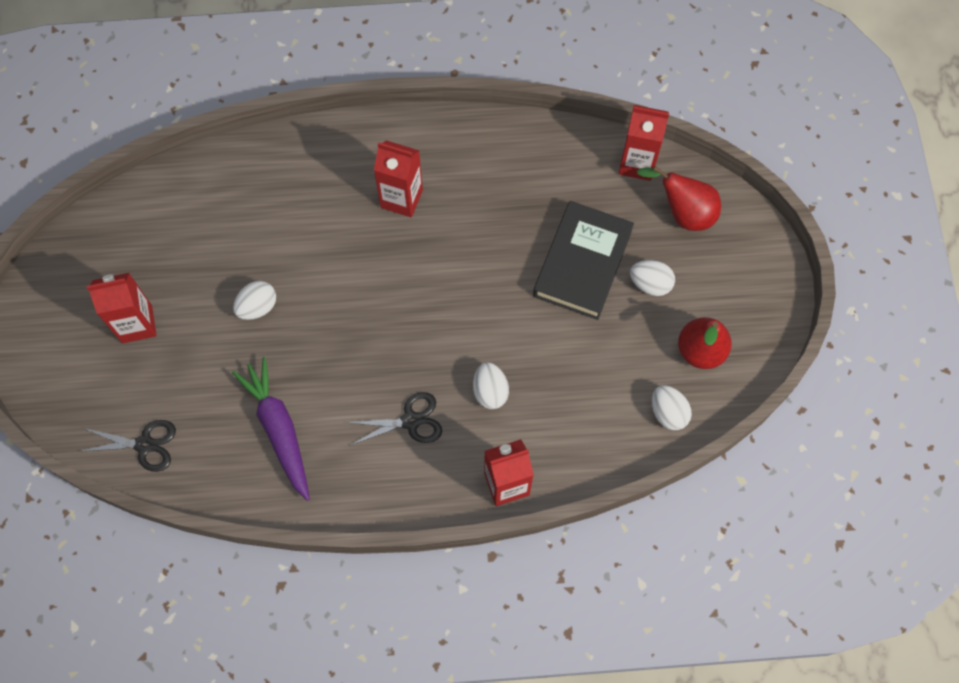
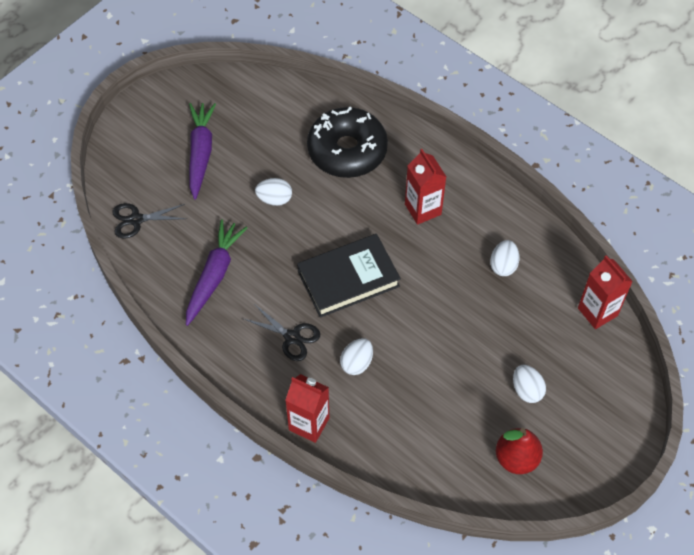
camera: 45 degrees right, 10 degrees down
black scissors [78,420,176,472] -> black scissors turned 120 degrees clockwise [113,203,187,239]
red carton [87,273,156,343] -> purple carrot [189,103,216,200]
black book [533,201,634,320] -> black book moved to [297,234,401,318]
red pear [637,166,721,231] -> none
white egg [652,385,692,430] -> white egg moved to [490,240,519,276]
none -> black donut [307,107,388,178]

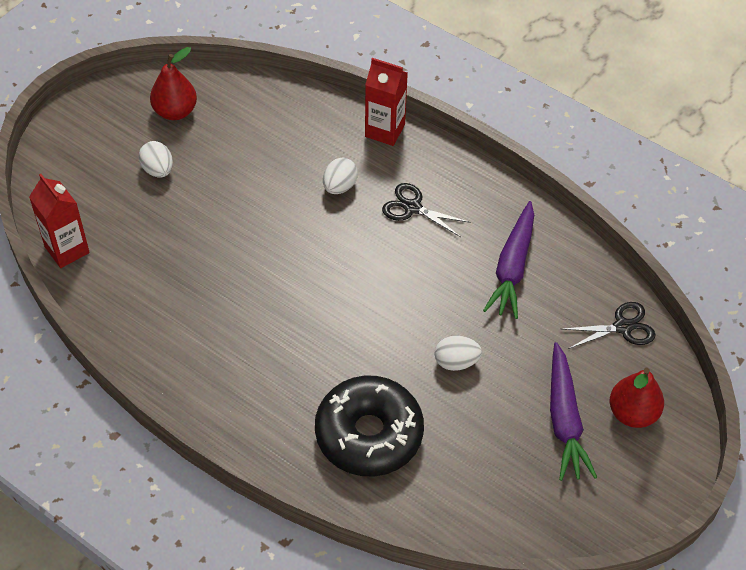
camera: 175 degrees right, 5 degrees down
black book [297,234,401,318] -> none
red carton [405,149,446,225] -> none
white egg [490,240,519,276] -> none
none -> red pear [610,368,664,428]

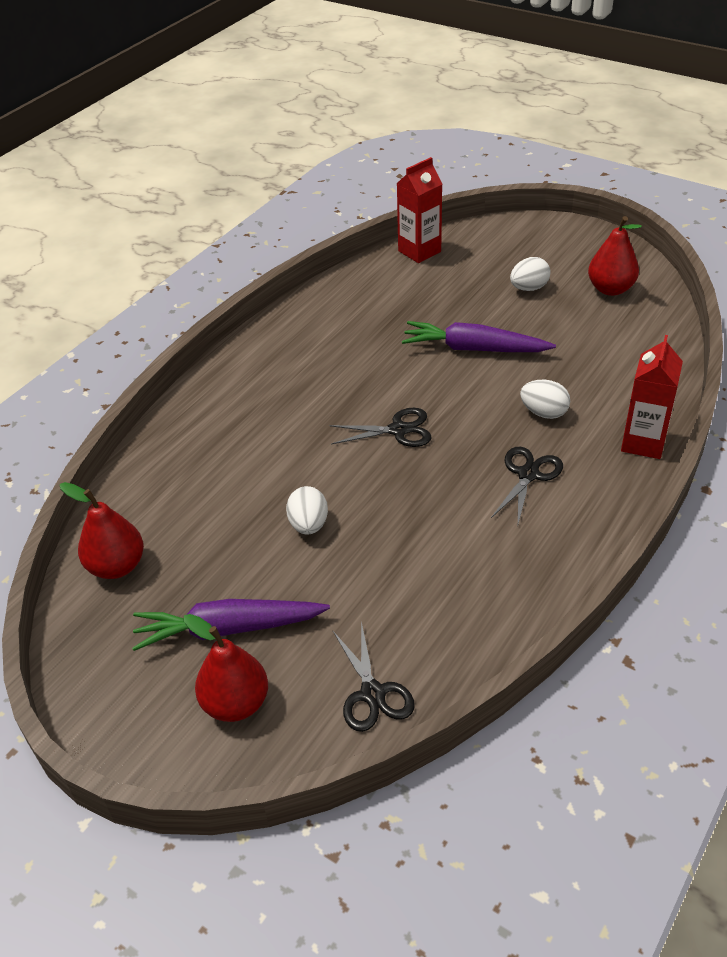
camera: 90 degrees right, 10 degrees down
black donut [315,376,424,476] -> none
purple carrot [483,201,534,319] -> purple carrot moved to [402,321,556,352]
none -> red pear [60,482,144,579]
none -> black scissors [329,408,431,447]

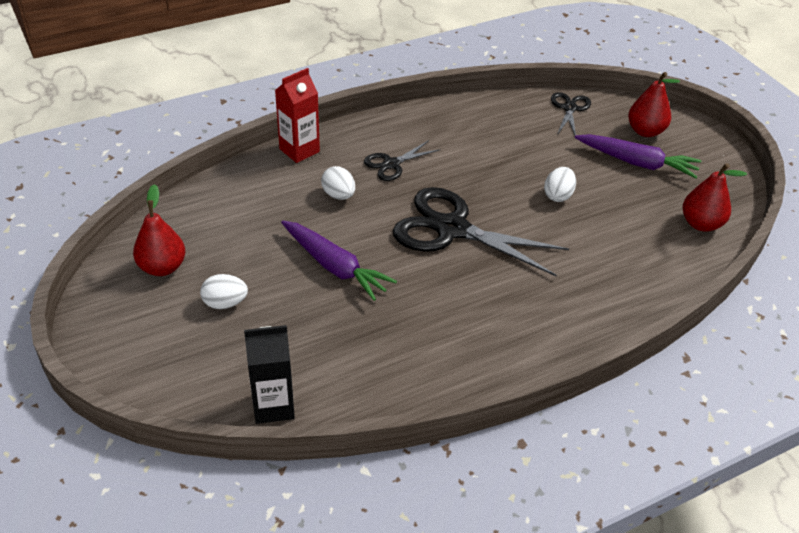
camera: 155 degrees left, 0 degrees up
black scissors [329,408,431,447] -> black scissors [393,187,569,276], size x2.00
red carton [397,157,442,263] -> black carton [244,325,295,424]

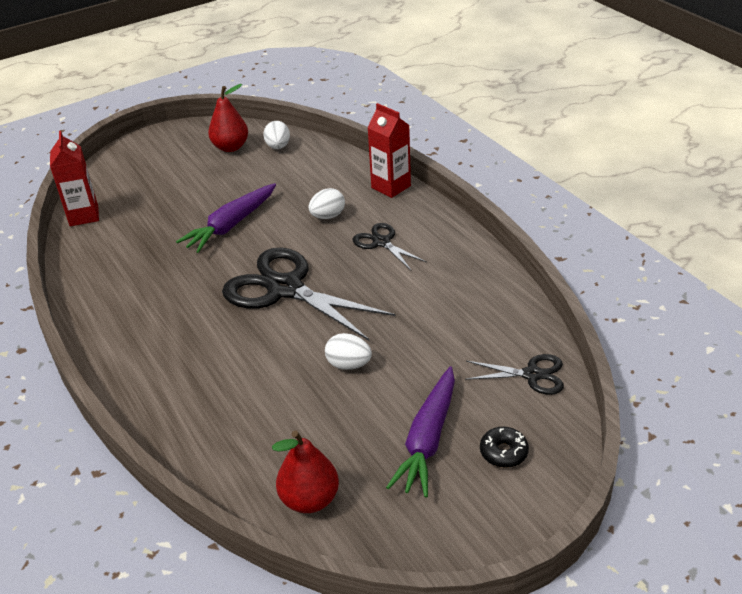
camera: 90 degrees right, 5 degrees down
white egg [200,274,248,309] -> white egg moved to [263,121,290,149]
black carton [244,325,295,424] -> red carton [50,131,99,226]
black scissors [393,187,569,276] -> black scissors turned 75 degrees counterclockwise [222,248,396,340]
red pear [628,72,680,137] -> black donut [480,427,529,468]

